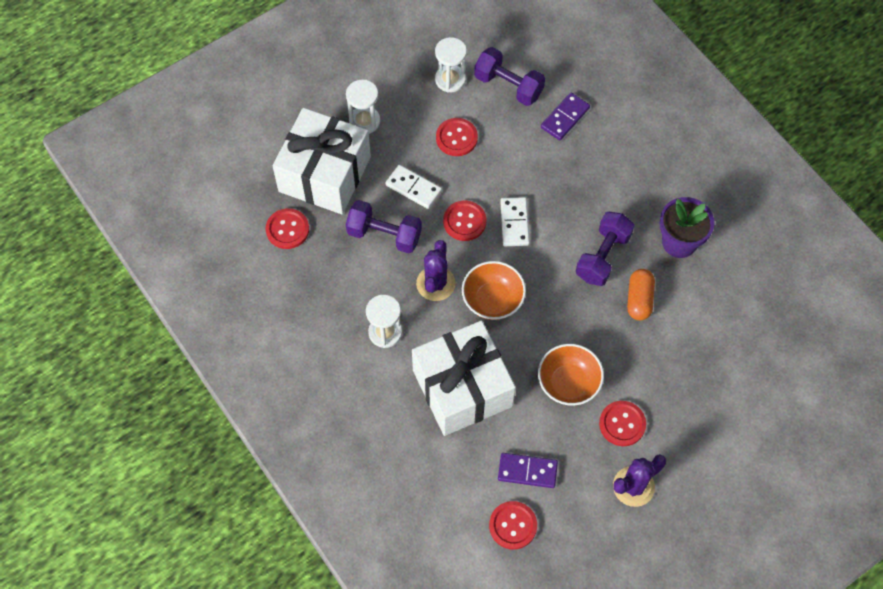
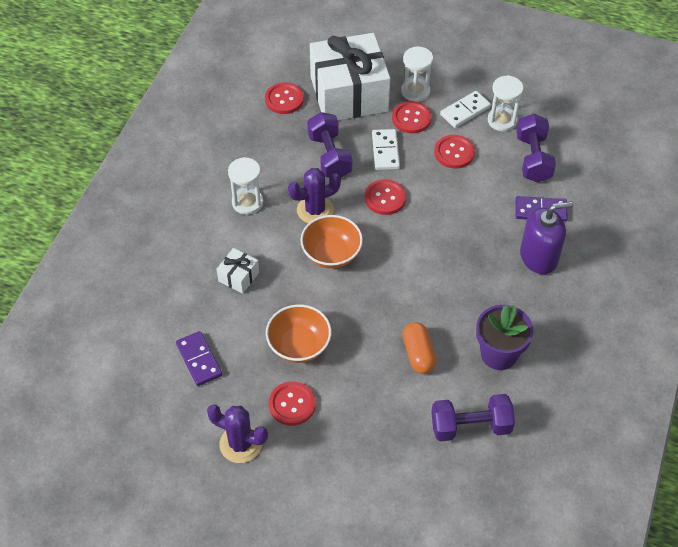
camera: 55 degrees right, 10 degrees down
white gift [412,320,516,436] -> white gift [217,248,259,294], size x0.41
red button [489,501,537,549] -> red button moved to [392,101,432,134]
white domino [500,197,530,246] -> white domino moved to [440,91,491,128]
purple dumbbell [576,212,634,286] -> purple dumbbell moved to [431,394,515,441]
orange capsule [627,269,655,320] -> orange capsule turned 75 degrees counterclockwise [403,322,436,374]
none -> purple soap dispenser [520,201,573,274]

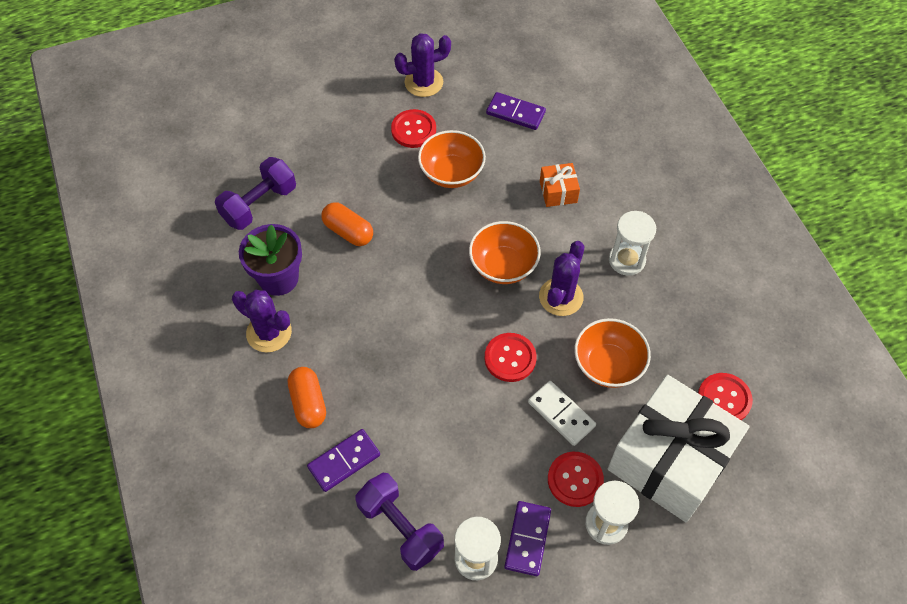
camera: 140 degrees right, 5 degrees up
white gift [217,248,259,294] -> orange gift [540,163,580,207]
purple dumbbell [307,112,352,178] -> orange bowl [574,318,651,388]
red button [434,135,475,169] -> none
white domino [440,91,491,128] -> purple domino [504,501,551,576]
purple soap dispenser [520,201,573,274] -> orange capsule [288,367,326,428]
none -> purple cactus [232,290,292,353]

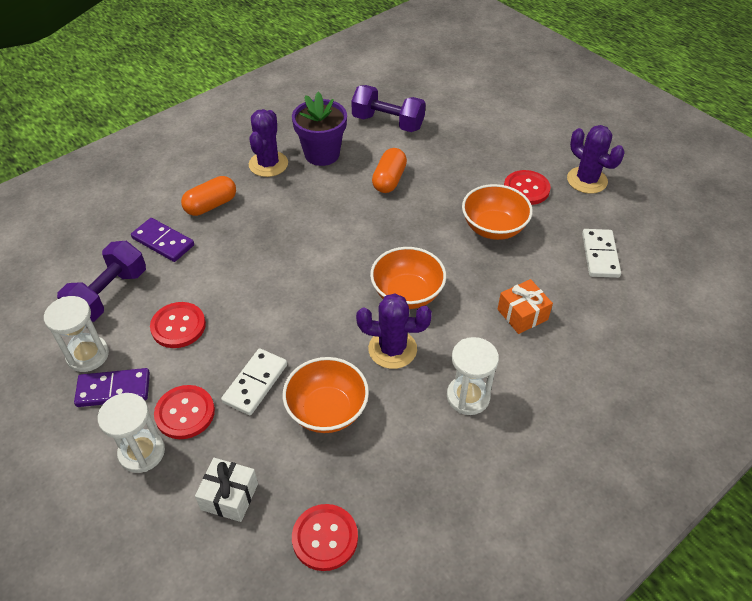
camera: 70 degrees right, 10 degrees down
red button [484,333,537,382] -> red button moved to [150,302,206,348]
purple domino [486,92,546,130] -> white domino [582,229,621,278]
white gift [608,375,749,522] -> white gift [195,458,258,522], size x0.41

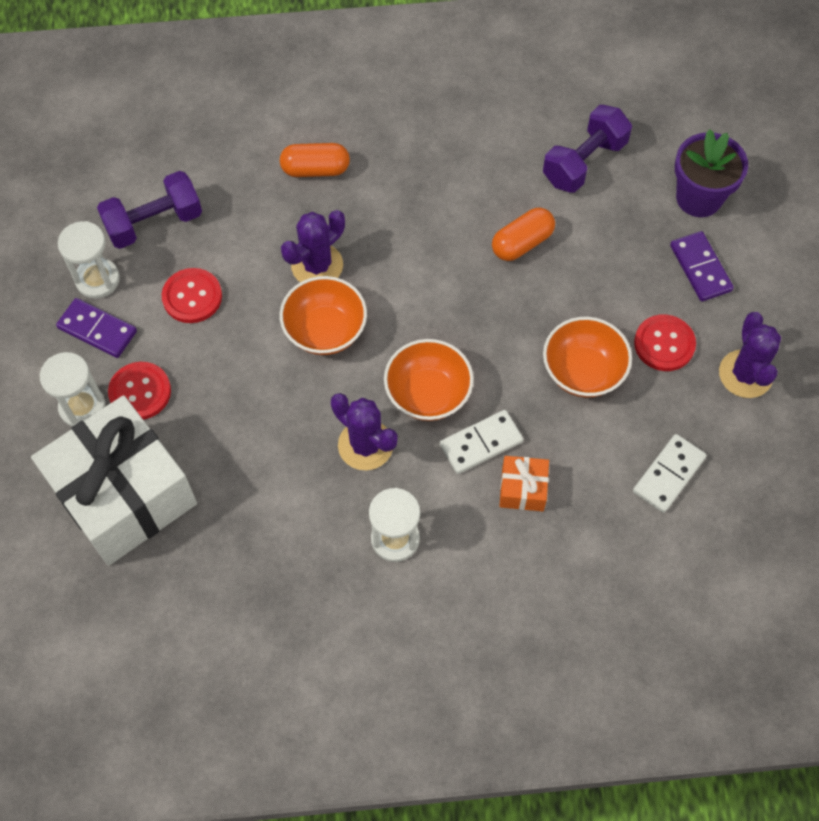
camera: 35 degrees right, 15 degrees up
purple domino [131,218,194,262] -> purple domino moved to [670,231,734,302]
white gift [195,458,258,522] -> white gift [31,395,197,565], size x2.43
white domino [221,348,287,415] -> white domino moved to [440,410,523,474]
purple cactus [249,109,288,177] -> purple cactus moved to [281,210,345,282]
orange bowl [283,357,369,433] -> orange bowl moved to [280,276,367,355]
purple flower pot [292,92,347,166] -> purple flower pot moved to [675,129,748,217]
red button [292,504,358,571] -> none
purple dumbbell [351,85,426,132] -> purple dumbbell turned 75 degrees clockwise [543,105,632,193]

